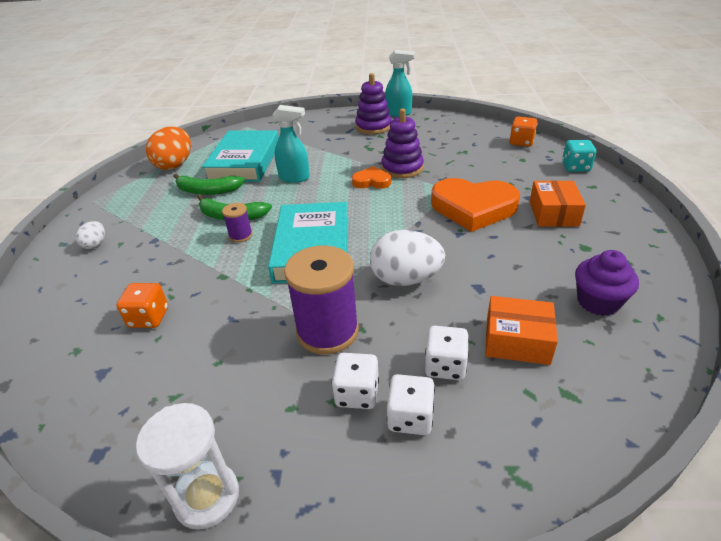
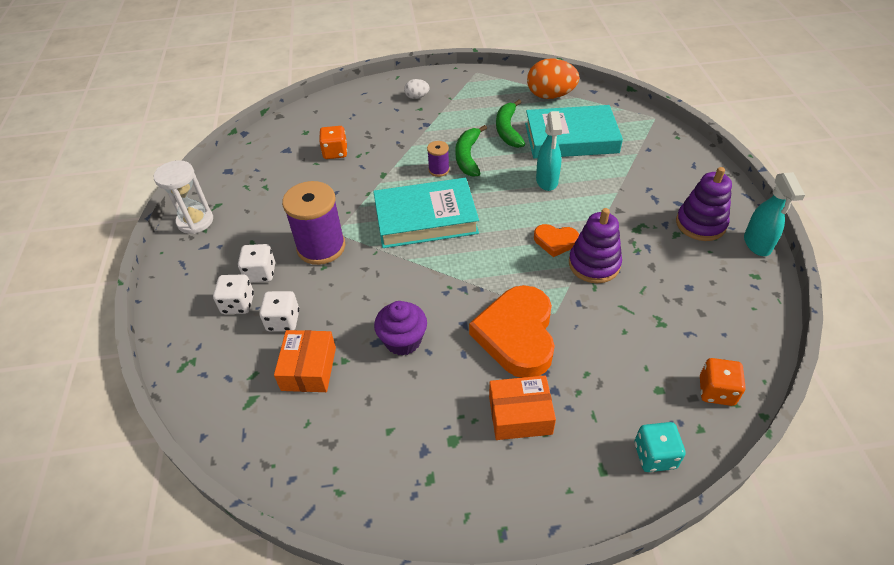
camera: 80 degrees right, 10 degrees up
orange heart [352,166,391,189] -> orange heart turned 105 degrees clockwise [534,224,579,257]
white egg [370,230,445,286] -> none
purple cupcake [575,250,639,316] -> purple cupcake moved to [374,301,427,356]

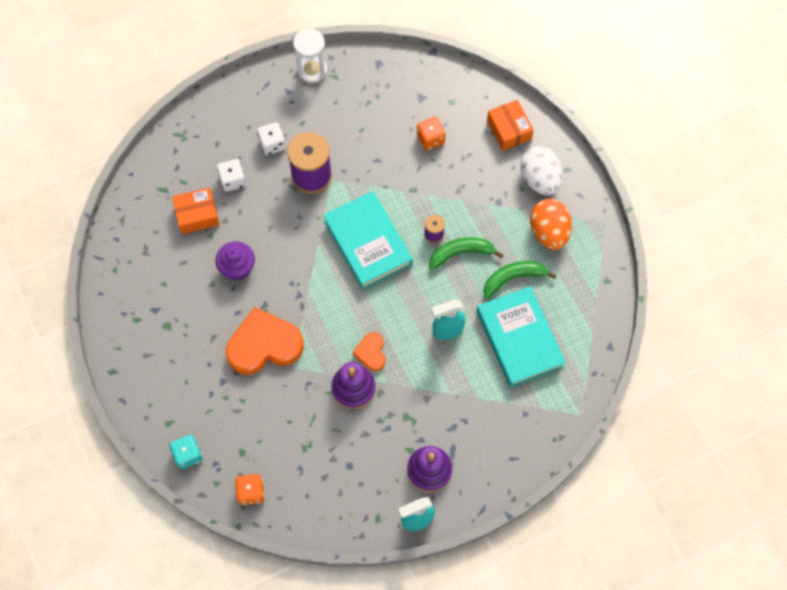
camera: 70 degrees right, 20 degrees up
white dice [213,274,254,314] -> none
white egg [404,79,430,99] -> white egg [520,146,563,195], size x1.98
orange box [489,375,556,440] -> orange box moved to [487,100,534,151]
orange egg [527,58,580,99] -> orange egg moved to [530,199,572,250]

